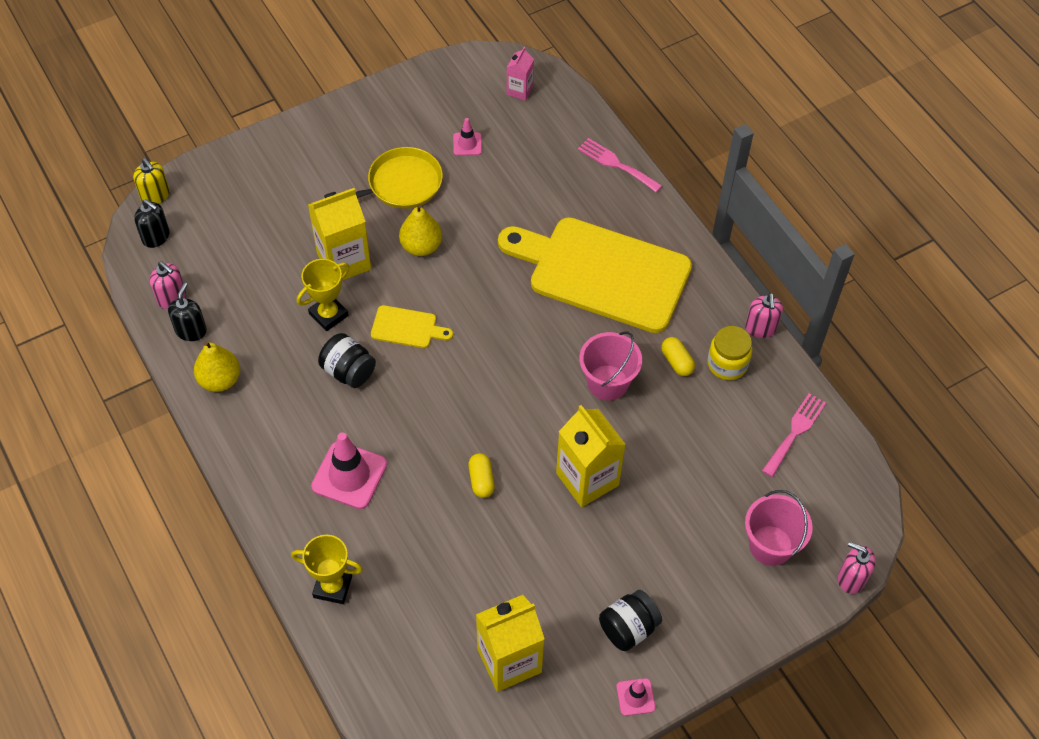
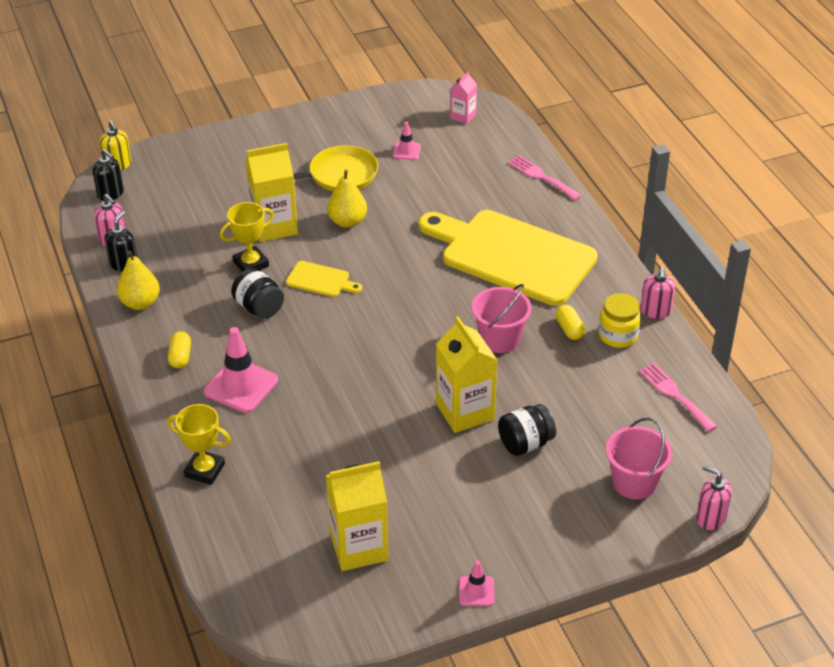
camera: 10 degrees right, 15 degrees down
yellow capsule [468,453,495,498] -> yellow capsule moved to [168,331,191,368]
black jar [599,590,662,651] -> black jar moved to [498,404,556,456]
pink fork [762,393,826,477] -> pink fork turned 75 degrees counterclockwise [639,363,717,432]

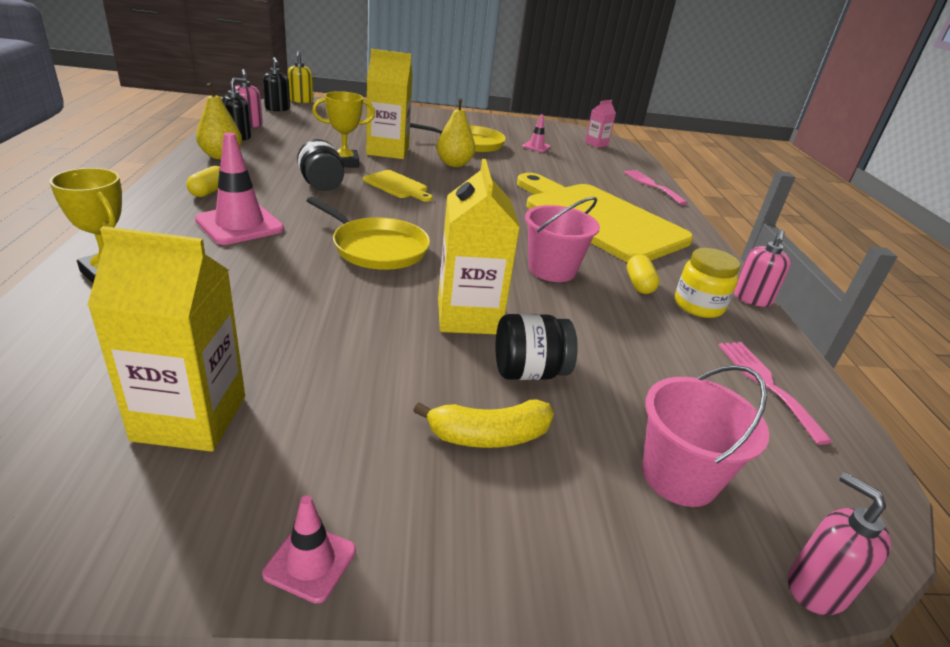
camera: 15 degrees right, 10 degrees down
none -> yellow pan [306,197,430,270]
none -> yellow banana [413,399,554,448]

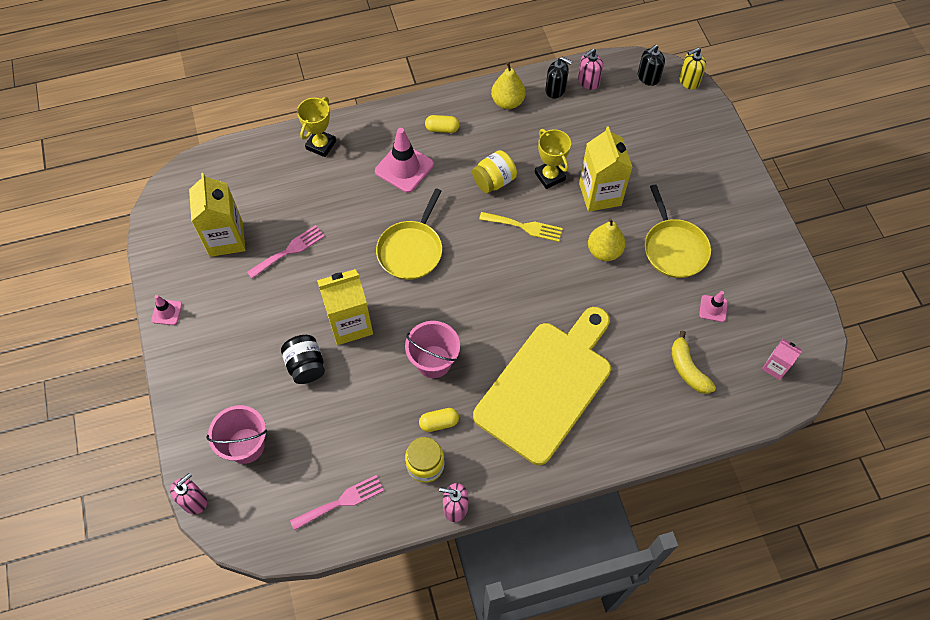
camera: 80 degrees right, 30 degrees up
black jar [297,139,344,191] -> yellow jar [472,150,517,193]
yellow cutting board [363,170,433,202] -> yellow fork [479,212,563,242]
yellow banana [413,399,554,448] -> yellow banana moved to [671,330,716,394]
pink fork [624,170,688,205] -> pink fork moved to [247,225,325,279]

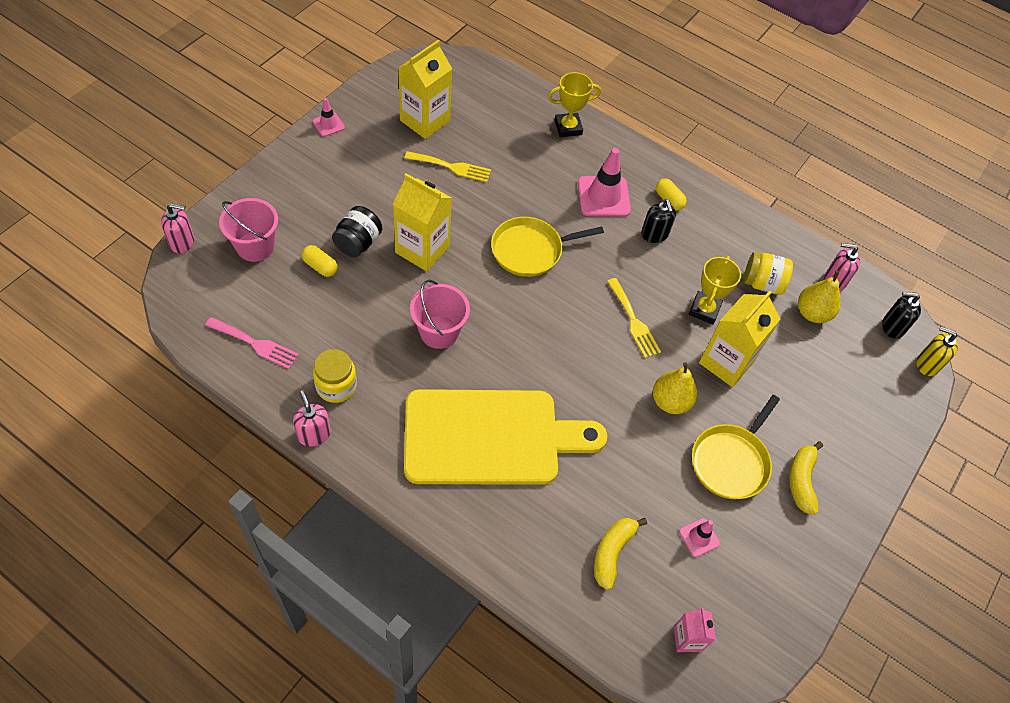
camera: 45 degrees right, 5 degrees down
pink fork [247,225,325,279] -> yellow fork [405,151,491,182]
yellow capsule [419,408,459,432] -> yellow capsule moved to [302,245,338,277]
yellow jar [472,150,517,193] -> yellow jar moved to [744,252,793,295]
yellow pear [491,62,526,109] -> yellow pear moved to [798,270,841,323]
black soap dispenser [545,57,572,98] -> black soap dispenser moved to [641,199,676,243]
none -> yellow banana [789,441,823,515]

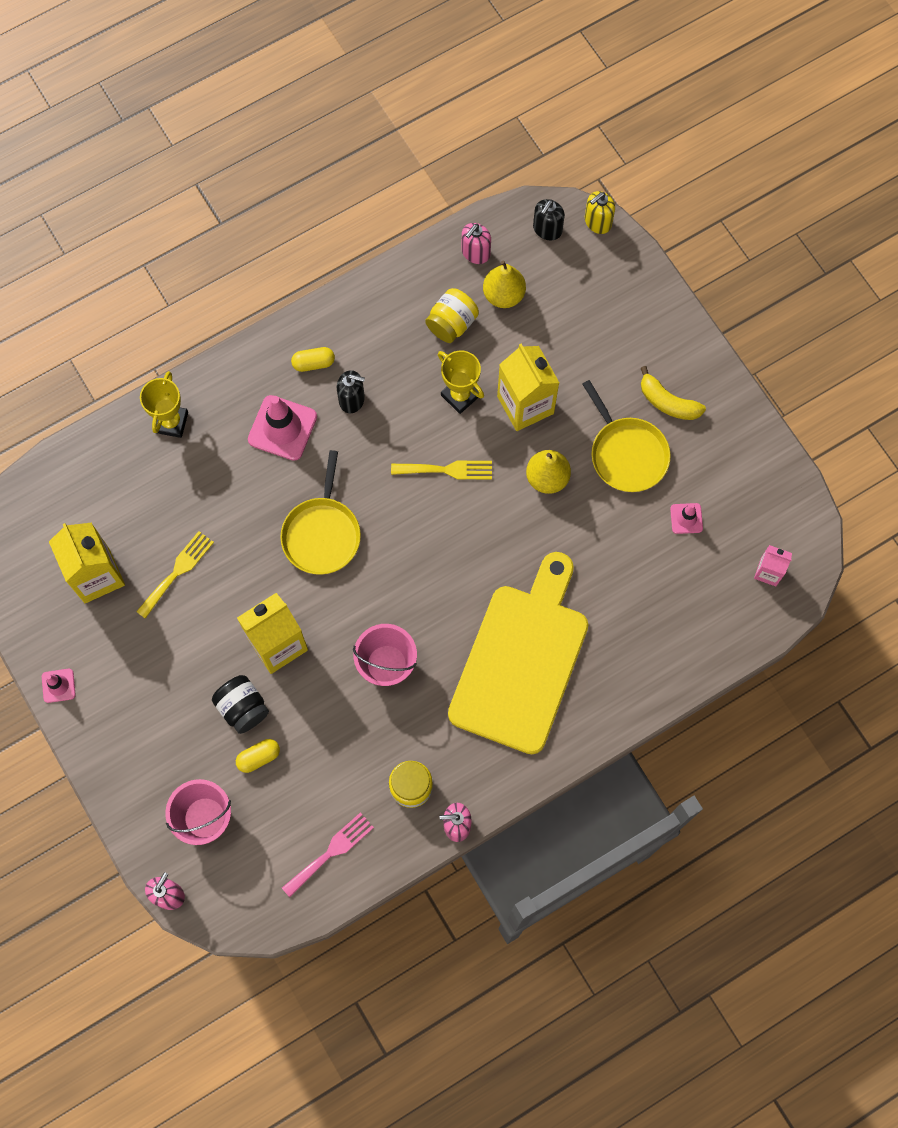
camera: 60 degrees left, 15 degrees up
yellow banana [594,518,647,590] -> none

